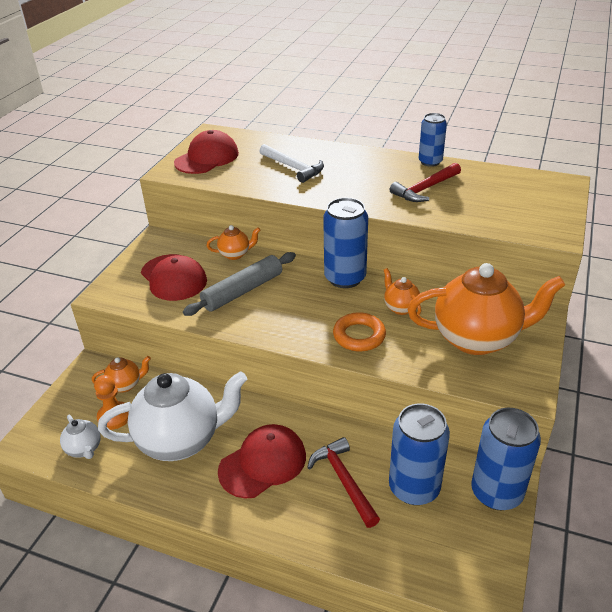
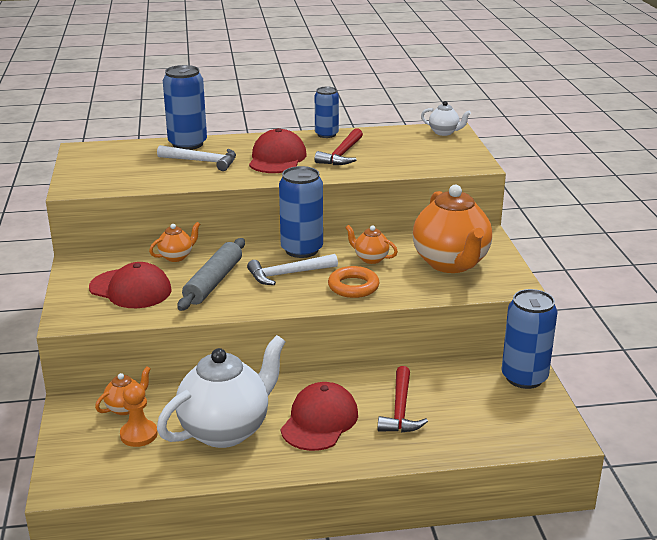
camera: 30 degrees left, 10 degrees down
white teapot [60,415,101,459] -> white teapot moved to [421,101,471,136]
red cap [174,130,239,174] -> red cap moved to [249,128,307,173]
red hammer [307,437,380,528] -> red hammer turned 120 degrees counterclockwise [378,366,428,433]
blue can [389,403,450,505] -> blue can moved to [163,65,207,150]
orange teapot [408,263,565,355] -> orange teapot turned 105 degrees clockwise [413,185,492,273]
none -> white hammer [247,254,338,285]

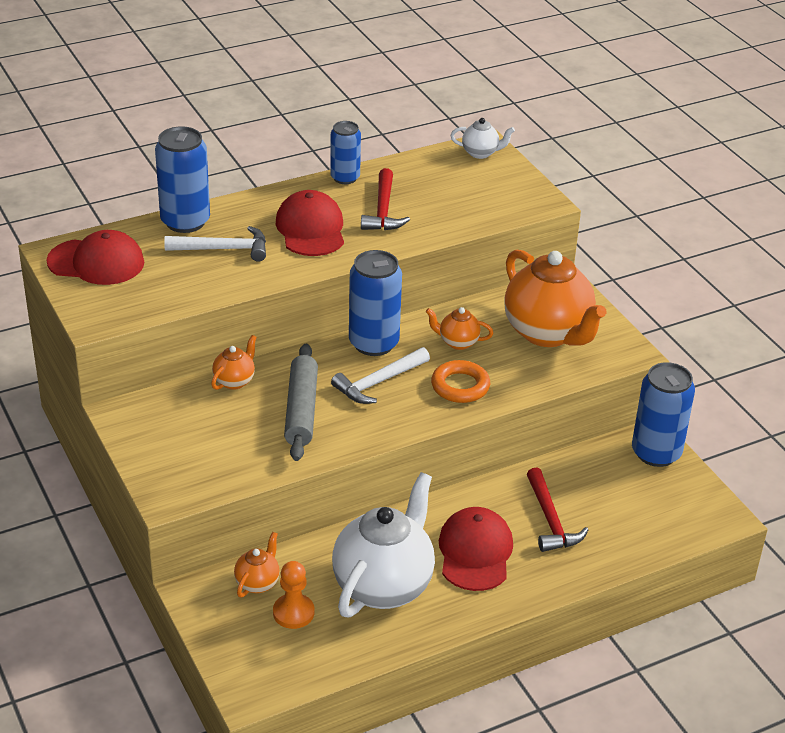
camera: 20 degrees left, 10 degrees up
red cap [89,262,172,308] -> red cap moved to [46,230,144,285]

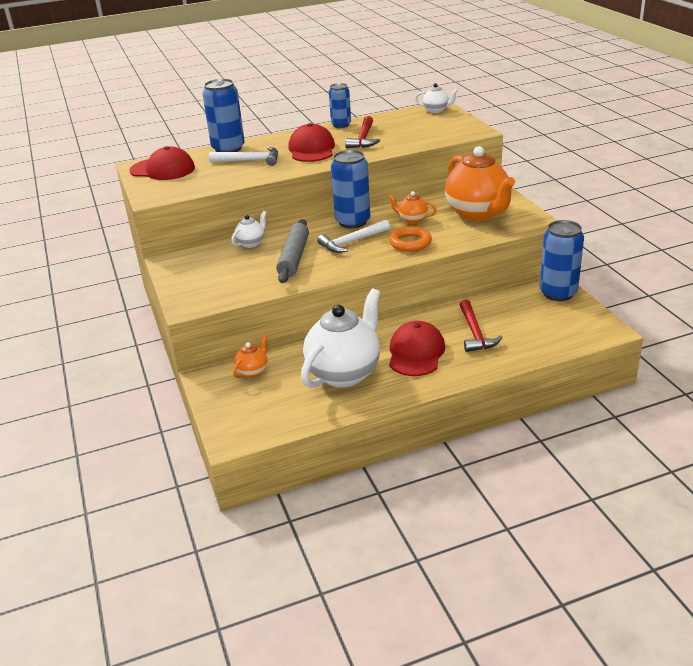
camera: 10 degrees right, 5 degrees down
orange teapot [211,335,257,390] -> white teapot [231,211,267,248]
orange pawn [273,561,314,629] -> none

